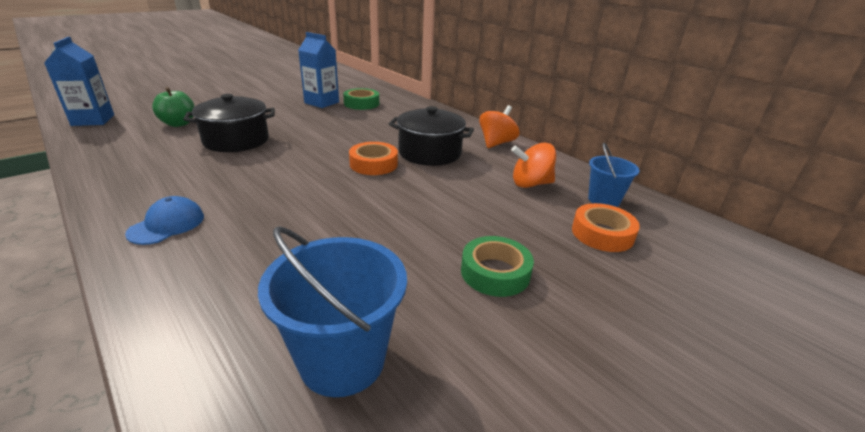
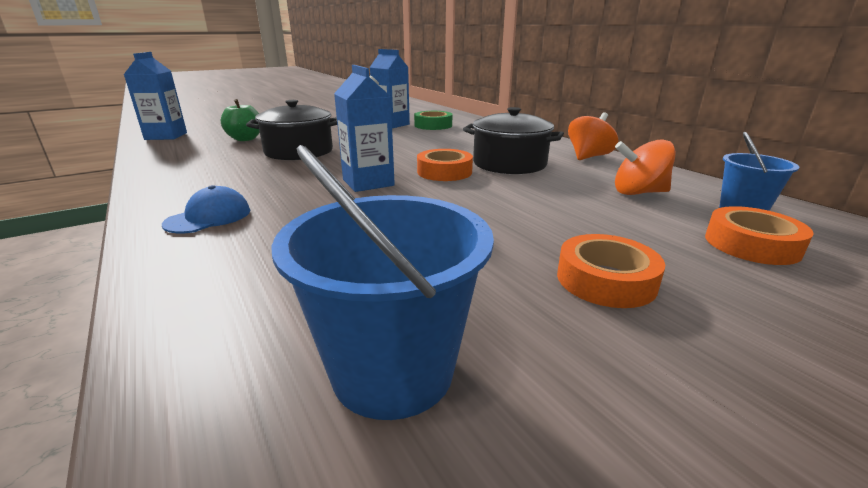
camera: 10 degrees right, 5 degrees down
green tape [461,236,534,297] -> orange tape [557,234,665,308]
none -> blue carton [334,65,395,192]

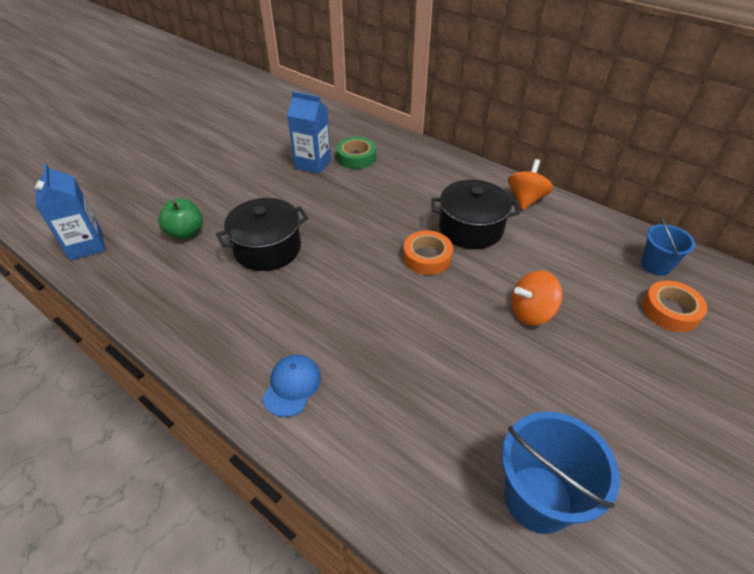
camera: 20 degrees left, 20 degrees up
blue carton [334,65,395,192] -> none
orange tape [557,234,665,308] -> none
orange spinning top [615,139,676,195] -> orange spinning top moved to [511,271,563,325]

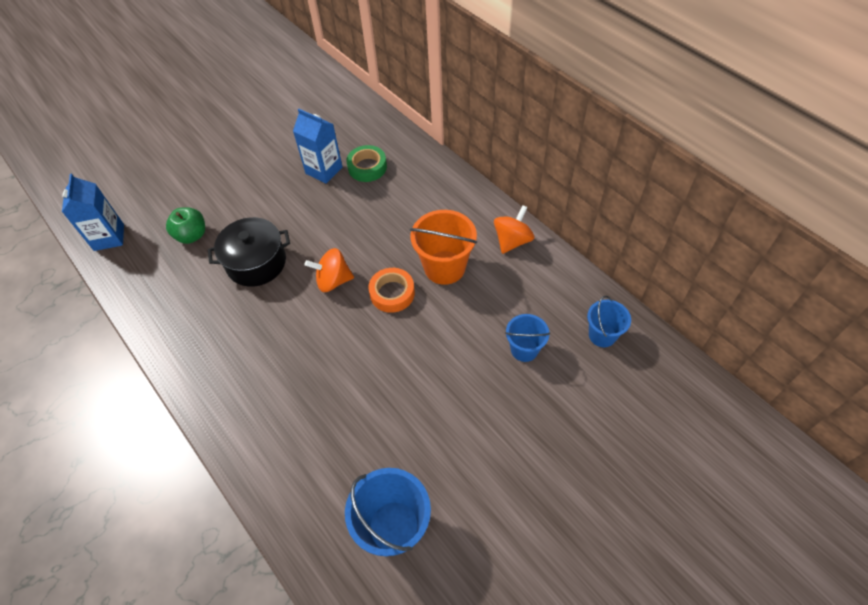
camera: 15 degrees right, 10 degrees up
blue cap [263,355,321,417] -> none
black pot [431,180,520,249] -> orange bucket [410,210,477,285]
orange spinning top [511,271,563,325] -> orange spinning top moved to [305,248,354,292]
orange tape [642,280,707,332] -> none
none -> blue bucket [505,314,550,362]

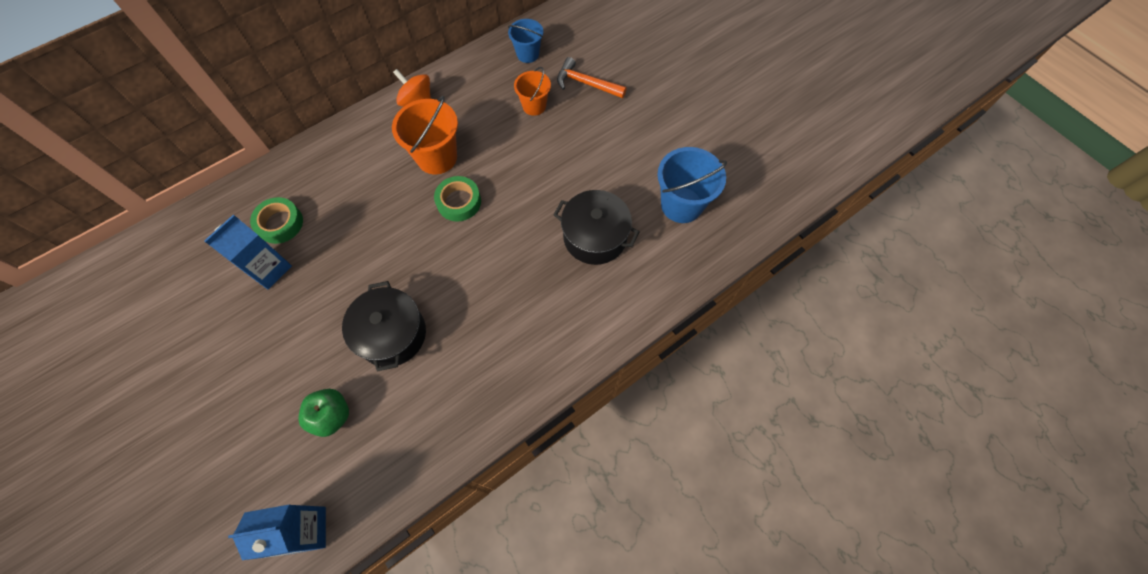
camera: 90 degrees left, 10 degrees up
orange spinning top [305,248,354,292] -> none
orange tape [368,268,415,313] -> green tape [434,176,481,221]
blue bucket [505,314,550,362] -> orange bucket [514,67,551,116]
none -> black pot [553,190,639,265]
none -> orange hammer [557,57,627,98]

